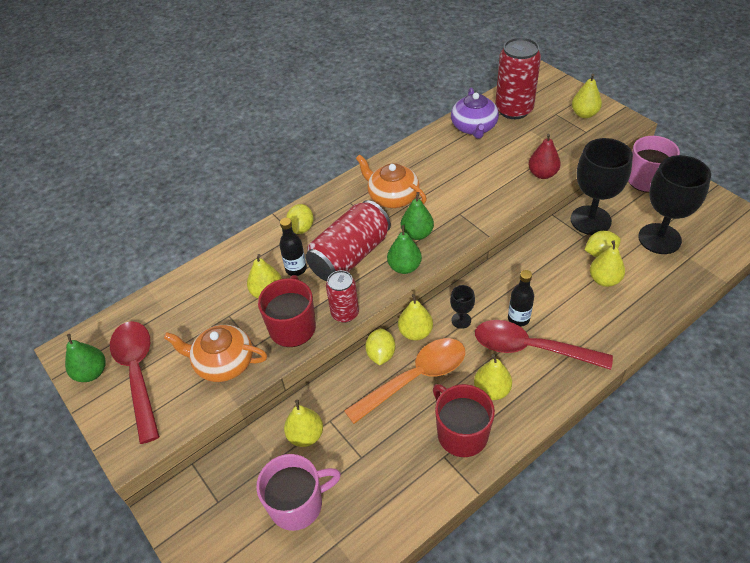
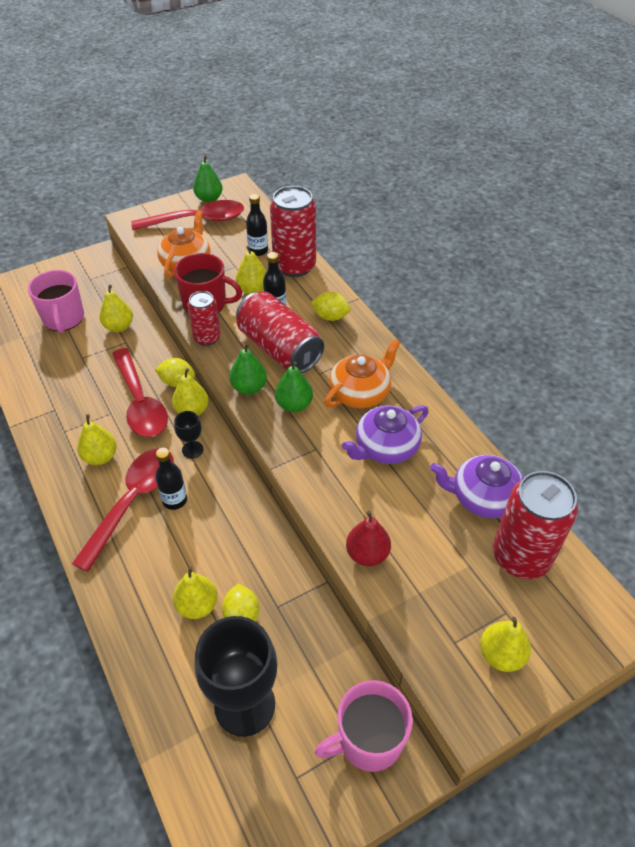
camera: 95 degrees right, 0 degrees up
orange spoon [344,338,465,424] -> red spoon [112,348,168,437]
red mug [433,384,495,457] -> none
black goblet [570,138,633,235] -> none
none -> black bottle [246,194,268,256]
none -> red can [270,186,316,277]
none -> purple teapot [342,405,429,464]

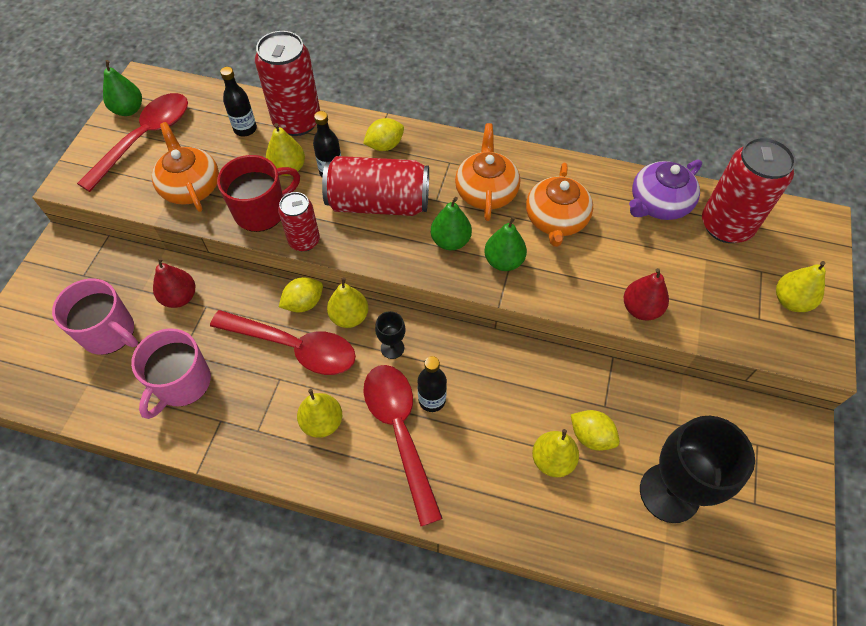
camera: 45 degrees left, 10 degrees up
yellow pear [99,284,133,332] -> red pear [153,257,195,308]
green pear [229,343,267,395] -> green pear moved to [484,216,527,271]
pink mug [315,680,413,772] -> pink mug moved to [131,328,211,419]
purple teapot [342,405,429,464] -> orange teapot [526,163,593,247]

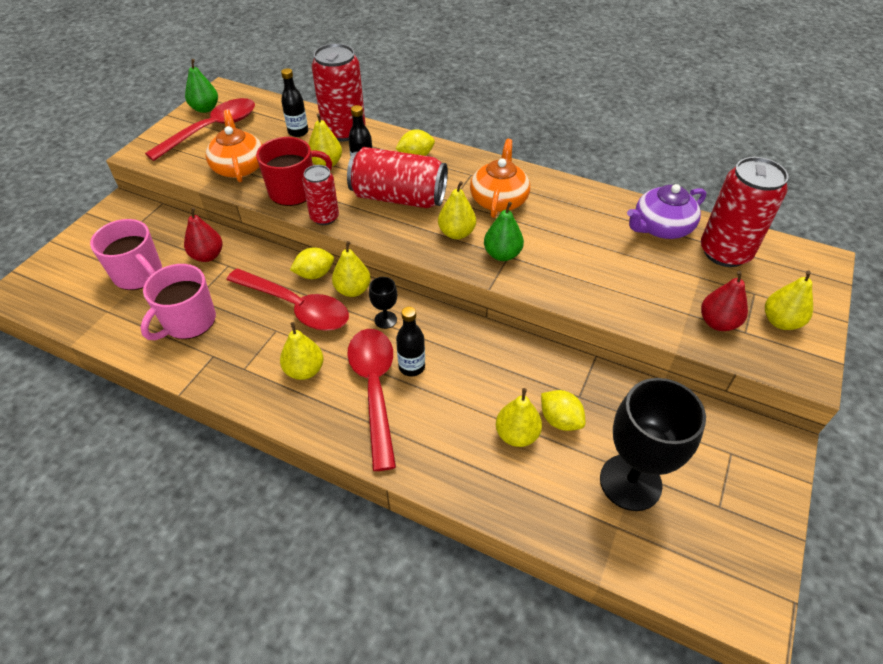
camera: 10 degrees right, 10 degrees down
green pear [431,197,472,250] -> yellow pear [438,181,476,239]
orange teapot [526,163,593,247] -> none
red pear [624,268,669,320] -> red pear moved to [701,271,748,331]

